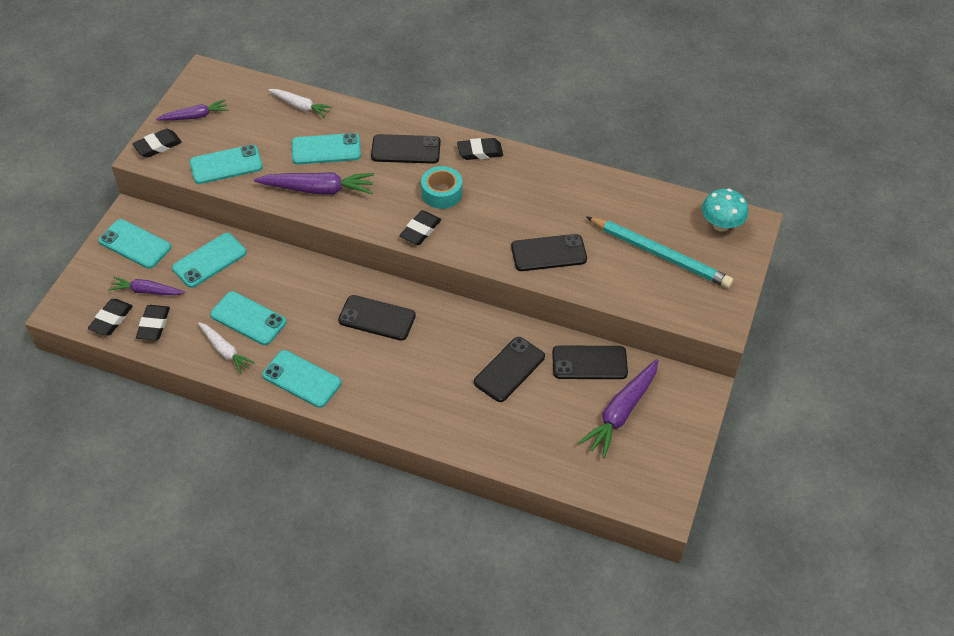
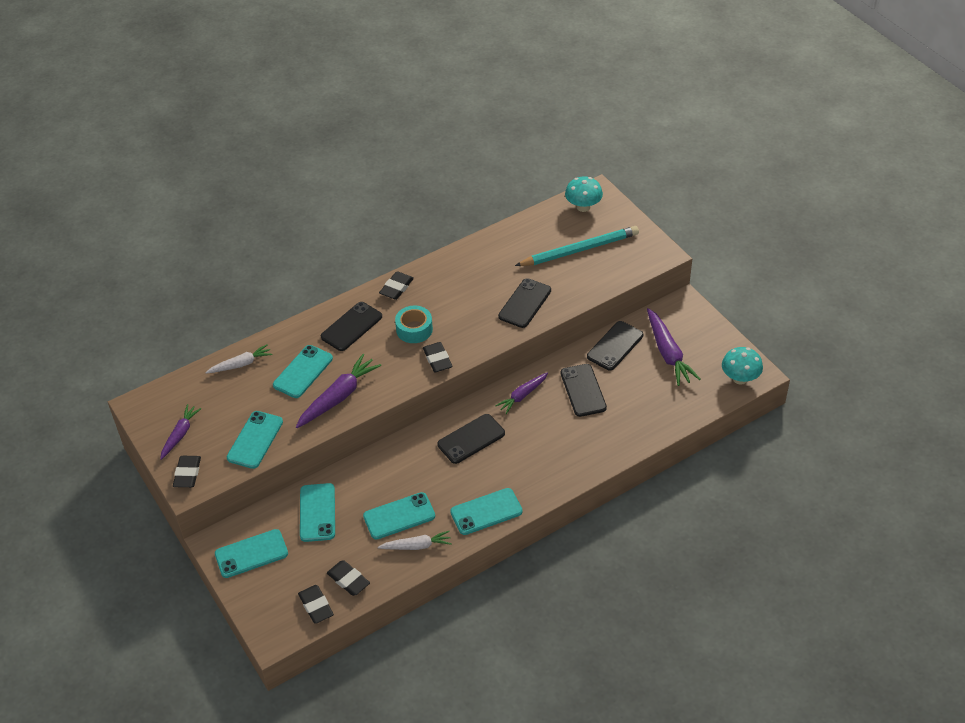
camera: 50 degrees left, 5 degrees down
purple carrot [108,277,185,295] -> purple carrot moved to [495,372,548,414]
none -> turquoise mushroom [722,347,763,385]

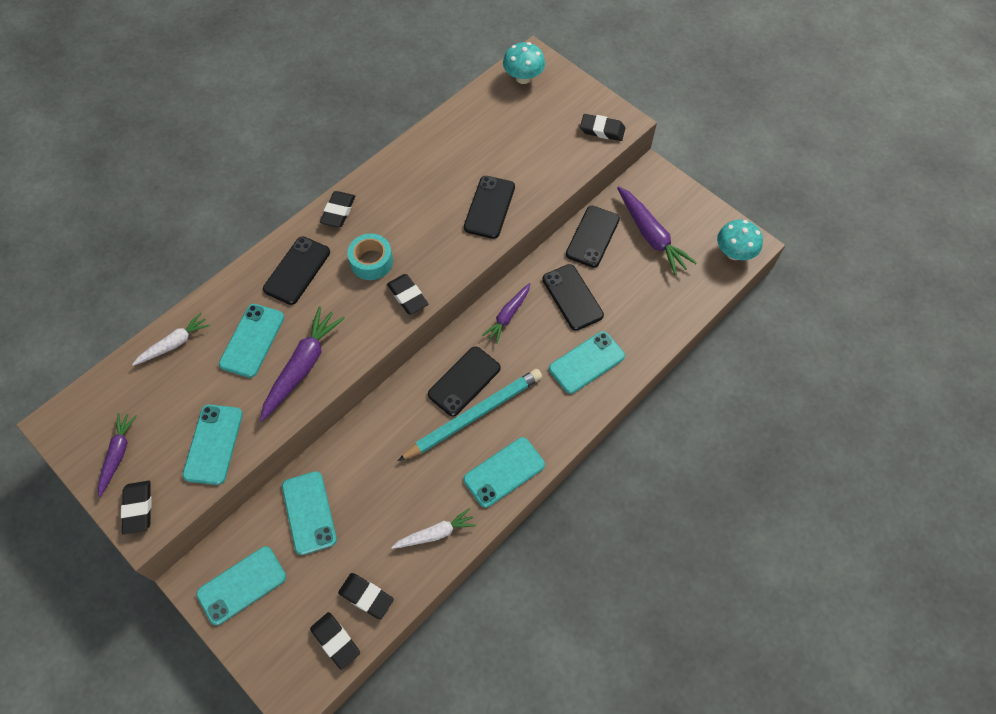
camera: 15 degrees left, 15 degrees up
turquoise phone [363,492,435,540] -> turquoise phone moved to [549,331,625,394]
turquoise pencil [515,226,639,266] -> turquoise pencil moved to [398,369,542,461]
none -> black eraser [580,114,625,141]

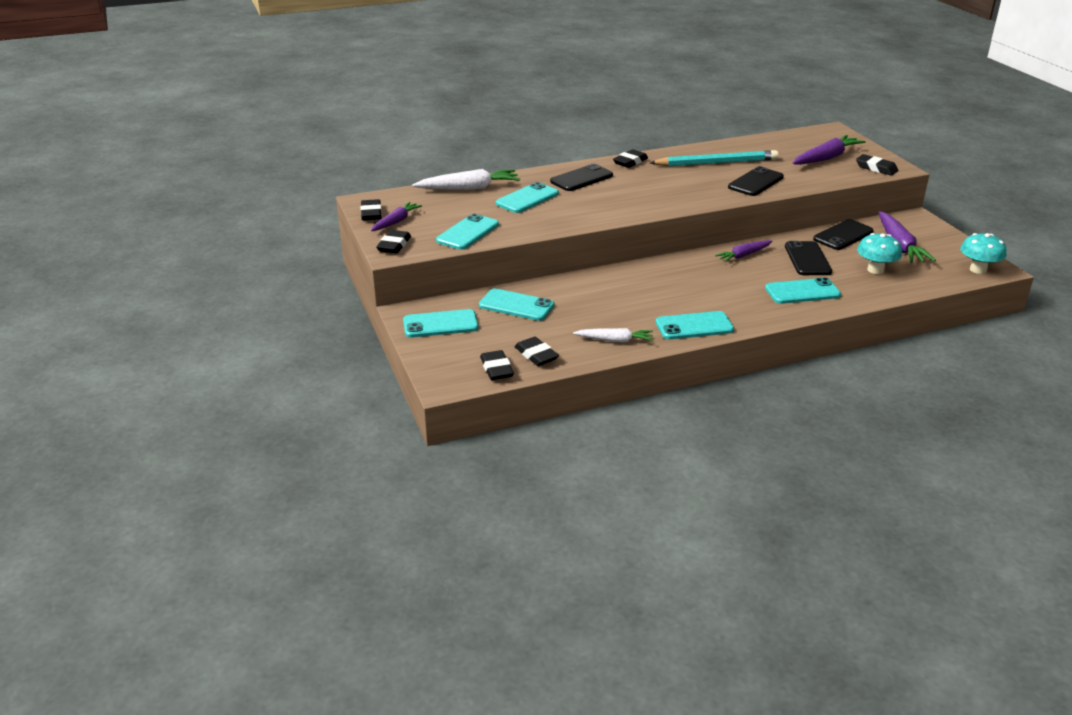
camera: 25 degrees right, 30 degrees down
white carrot [132,313,210,366] -> white carrot [412,169,520,190], size x1.60
purple carrot [260,306,345,422] -> purple carrot moved to [793,135,865,165]
turquoise phone [282,471,337,555] -> turquoise phone turned 75 degrees counterclockwise [479,288,554,321]
turquoise tape [347,234,393,280] -> none
black eraser [387,274,428,315] -> black eraser moved to [360,199,382,220]
turquoise pencil [398,369,542,461] -> turquoise pencil moved to [650,150,778,167]
black phone [428,347,501,417] -> none
turquoise mushroom [503,42,545,84] -> turquoise mushroom moved to [857,233,902,274]

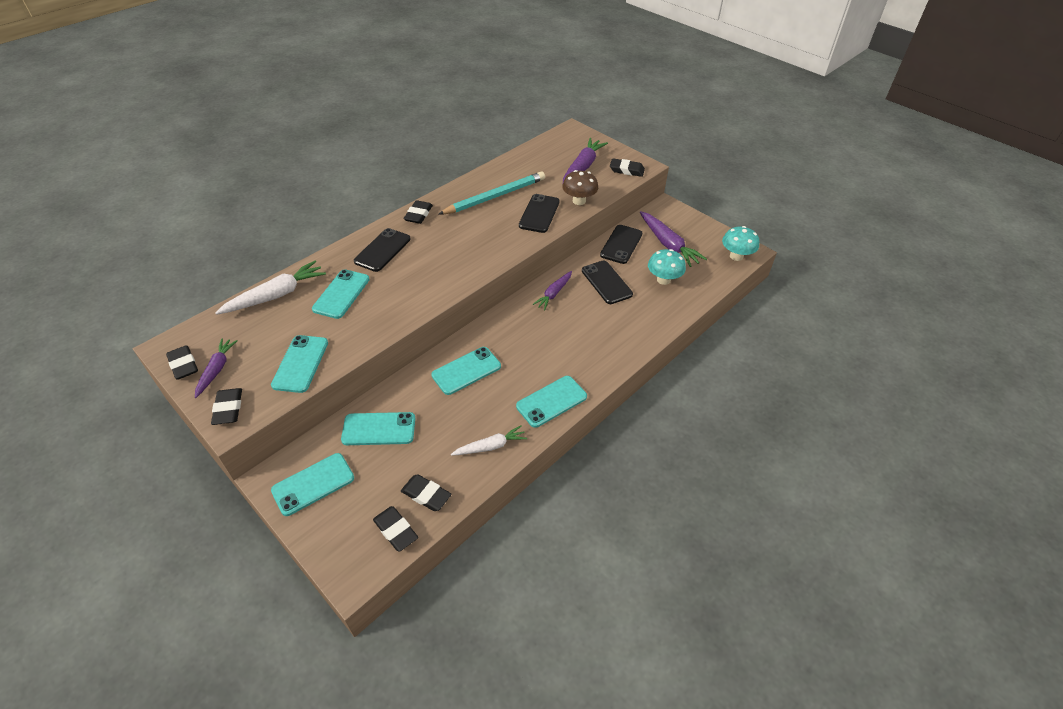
camera: 25 degrees left, 15 degrees up
turquoise phone [765,277,841,304] -> turquoise phone moved to [431,347,501,395]
none -> brown mushroom [562,170,598,205]

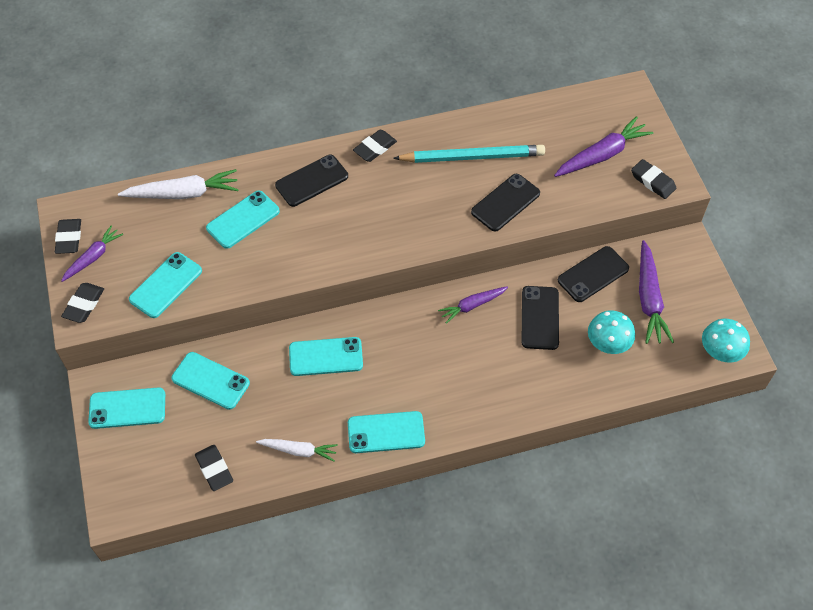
camera: 30 degrees right, 10 degrees up
black eraser [373,506,418,552] -> none
brown mushroom [562,170,598,205] -> none

